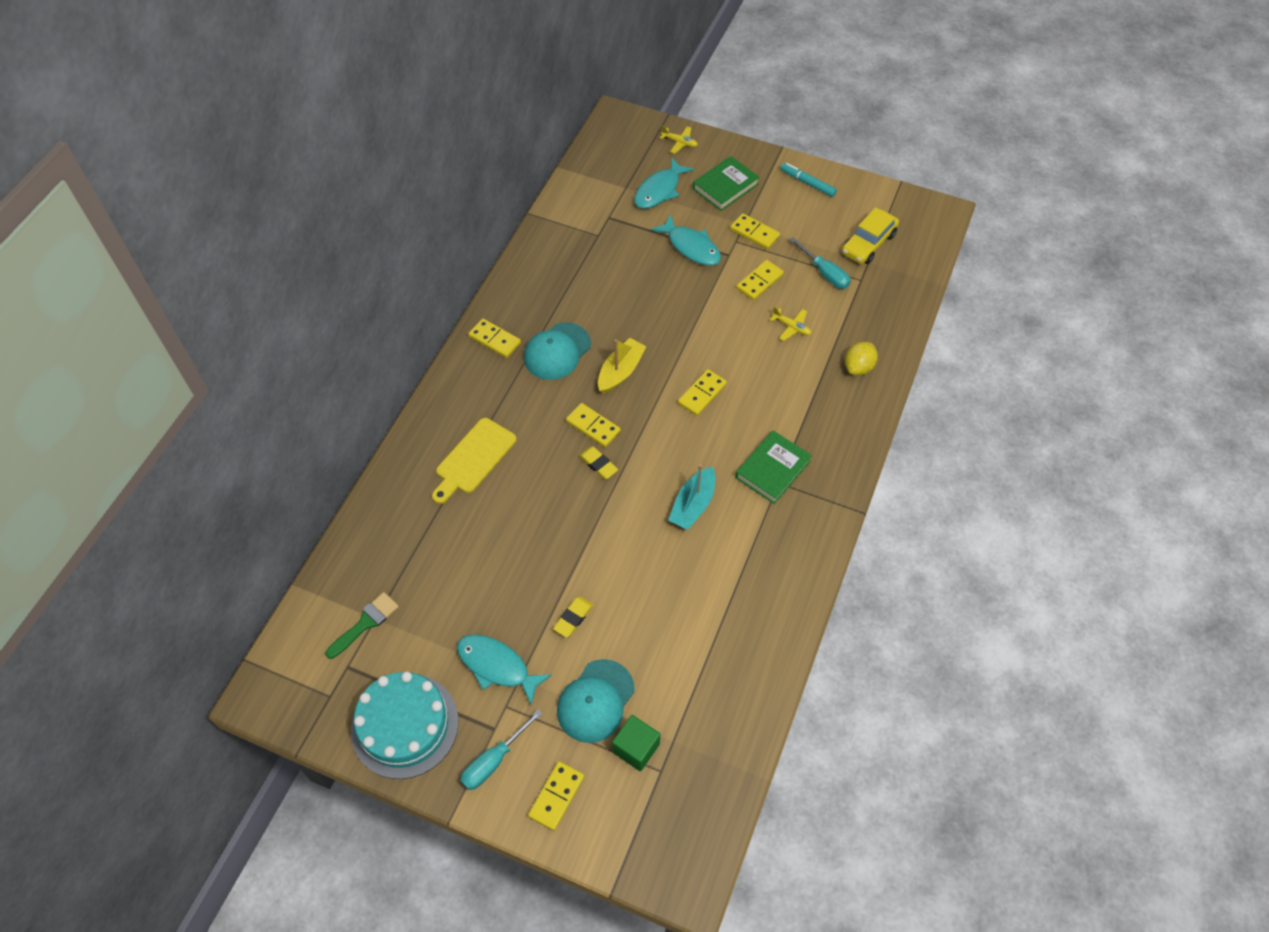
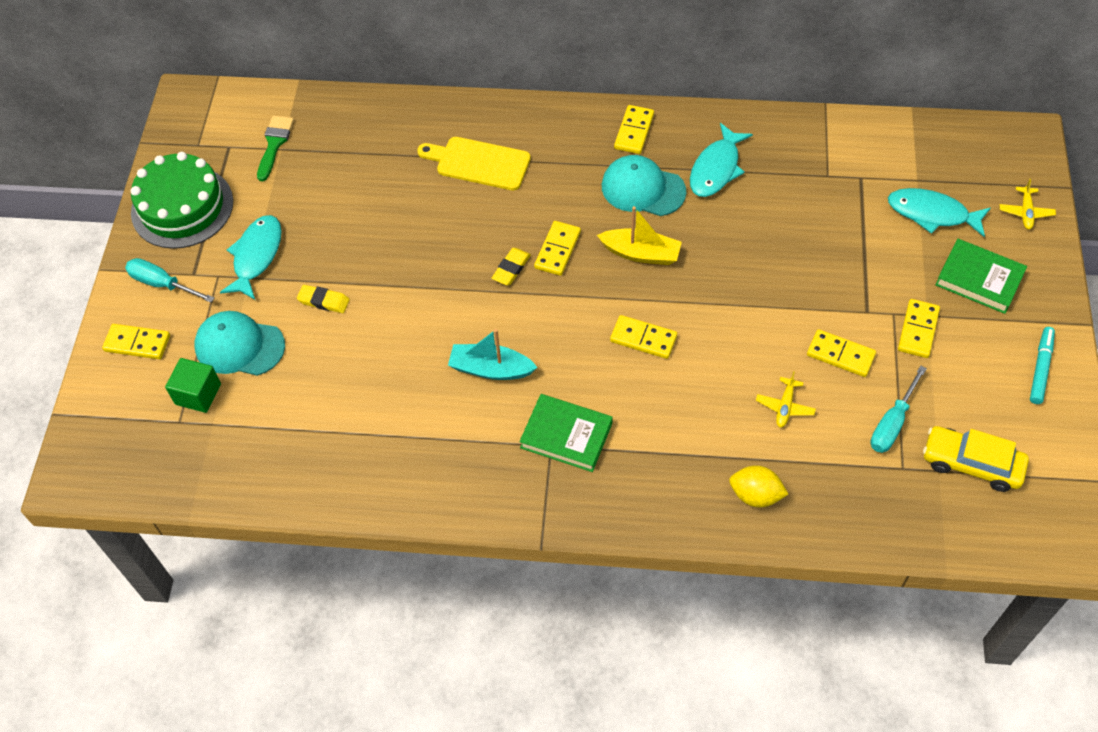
camera: 75 degrees right, 0 degrees up
green brush [326,592,399,659] -> green brush turned 105 degrees counterclockwise [257,116,294,181]
turquoise cake [351,672,459,779] -> green cake [131,152,233,249]
turquoise fish [651,215,721,266] -> turquoise fish moved to [690,123,753,197]

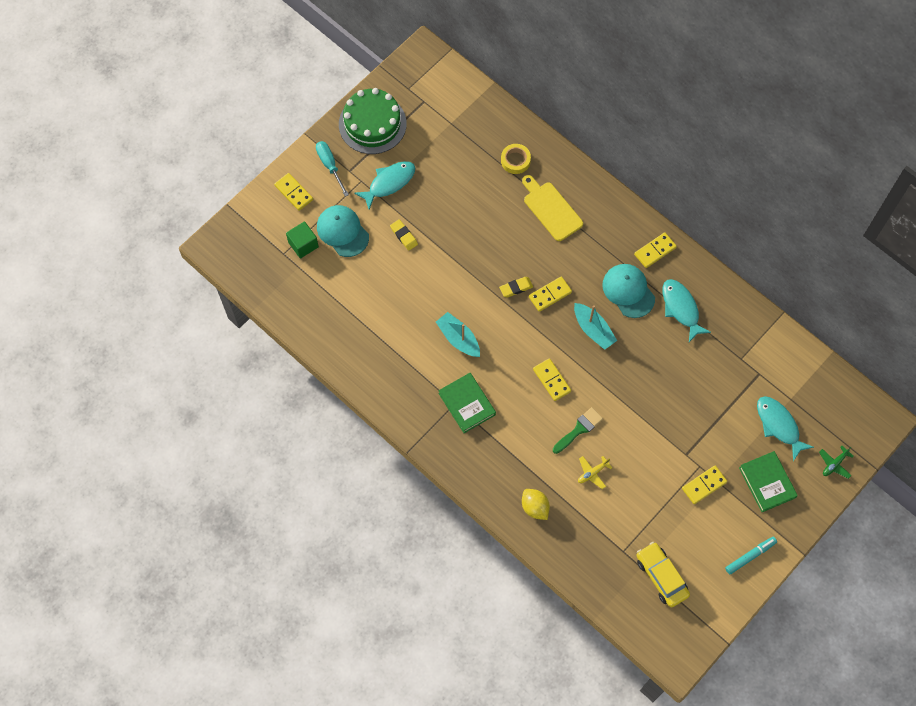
camera: 35 degrees right, 10 degrees up
green brush [257,116,294,181] -> green brush moved to [553,407,603,454]
yellow boat [597,206,682,265] -> turquoise boat [574,303,617,350]
turquoise fish [690,123,753,197] -> turquoise fish turned 90 degrees clockwise [662,279,711,342]
yellow domino [807,329,876,377] -> none
turquoise screwdriver [870,365,927,453] -> none
yellow plane [1000,179,1056,229] -> green plane [819,446,853,479]
none -> yellow tape [501,144,531,174]

